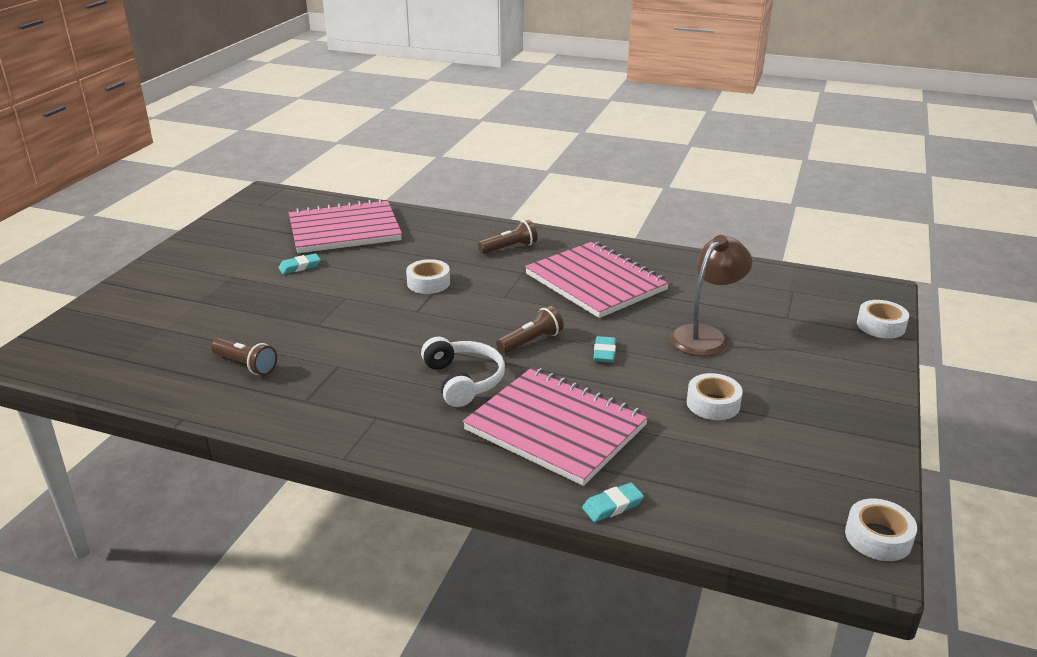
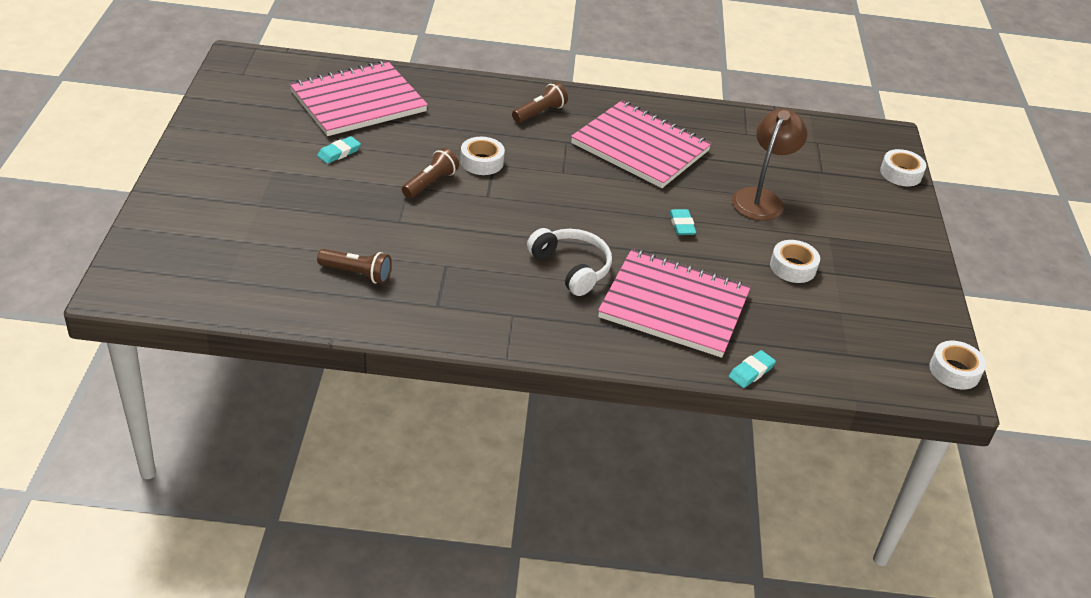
camera: 20 degrees left, 10 degrees up
brown flashlight [496,306,564,354] -> brown flashlight moved to [402,148,459,198]

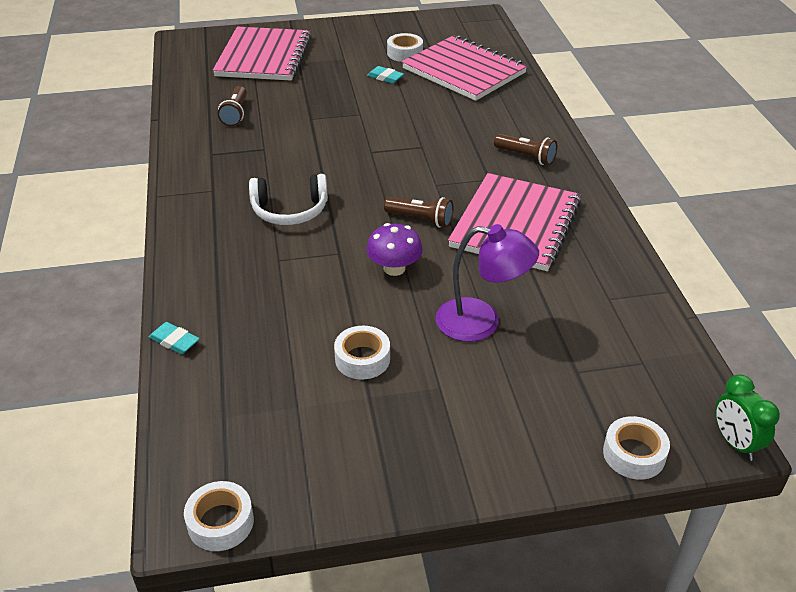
camera: 80 degrees right, 0 degrees up
brown flashlight [402,148,459,198] -> brown flashlight moved to [384,197,454,227]
white tape [460,137,505,175] -> white tape moved to [387,33,423,62]
white headphones [527,228,612,296] -> white headphones turned 45 degrees clockwise [249,174,328,225]
pink notebook [598,249,751,358] -> pink notebook moved to [213,27,312,81]
turquoise eraser [669,209,696,235] -> purple mushroom [366,223,423,276]
brown lamp [732,109,807,221] -> purple lamp [436,224,539,342]
none -> green clock [715,374,780,461]

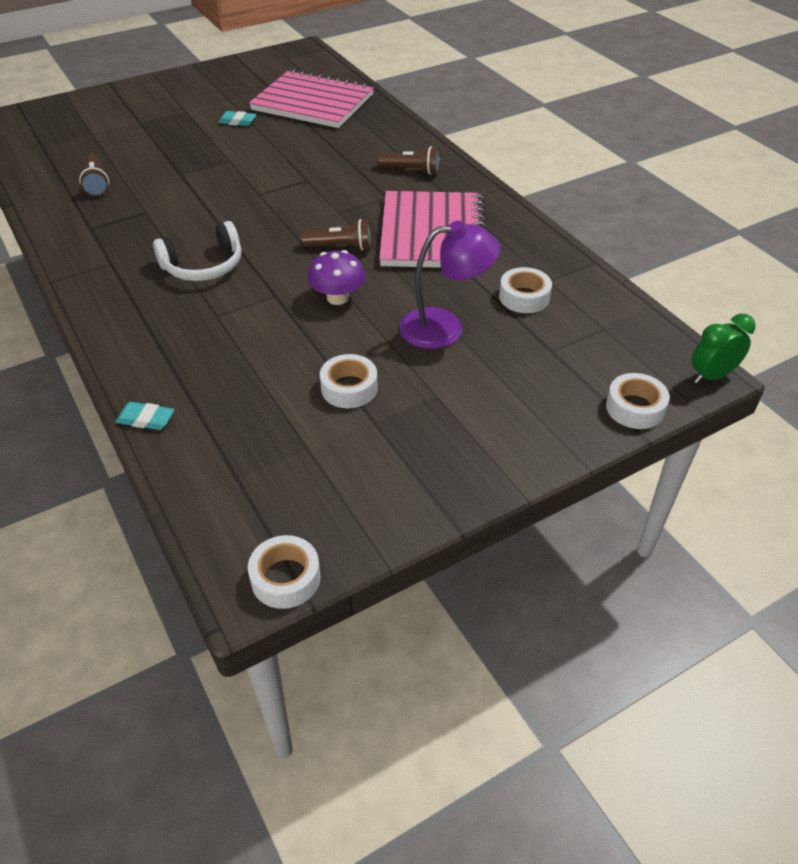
camera: 20 degrees left, 5 degrees up
pink notebook [213,27,312,81] -> none
white tape [387,33,423,62] -> white tape moved to [499,267,552,313]
green clock [715,374,780,461] -> green clock turned 105 degrees clockwise [692,314,756,384]

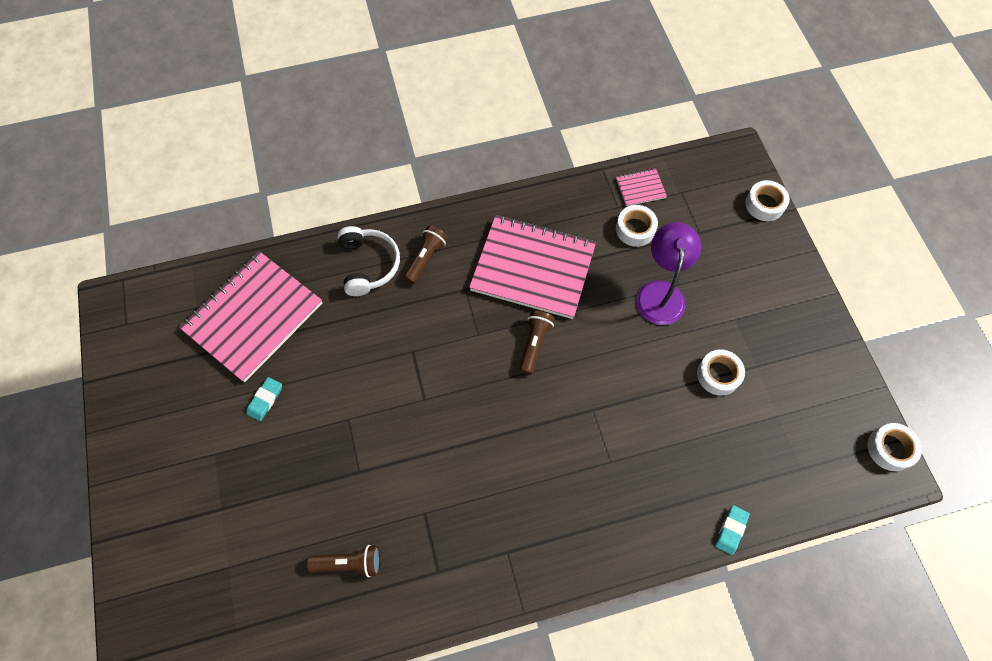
camera: 75 degrees left, 20 degrees up
white headphones [153,221,241,281] -> white headphones moved to [337,226,400,296]
purple mushroom [308,250,365,305] -> none
green clock [692,314,756,384] -> none
none -> pink notebook [616,168,667,206]

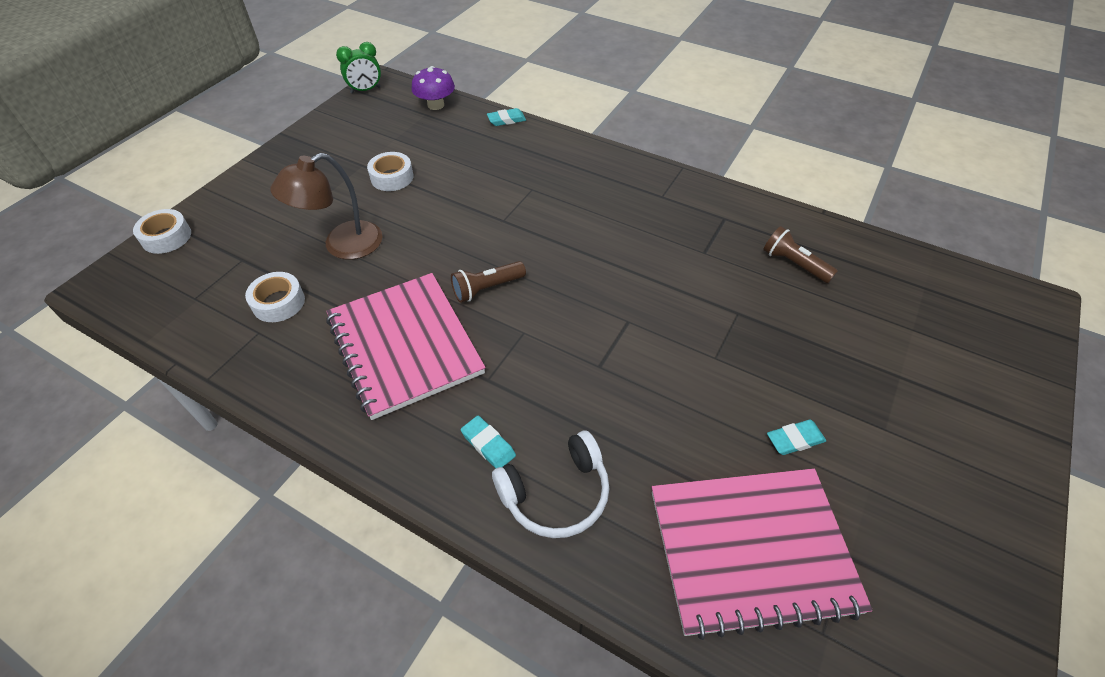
camera: 135 degrees left, 15 degrees down
white headphones [337,226,400,296] -> white headphones turned 150 degrees counterclockwise [492,431,609,538]
brown flashlight [404,225,448,284] -> turquoise eraser [461,416,516,468]
pink notebook [616,168,667,206] -> none
purple lamp [636,222,701,325] -> brown lamp [270,153,383,259]
white tape [867,423,922,471] -> green clock [336,42,381,94]
none -> purple mushroom [412,66,455,110]

